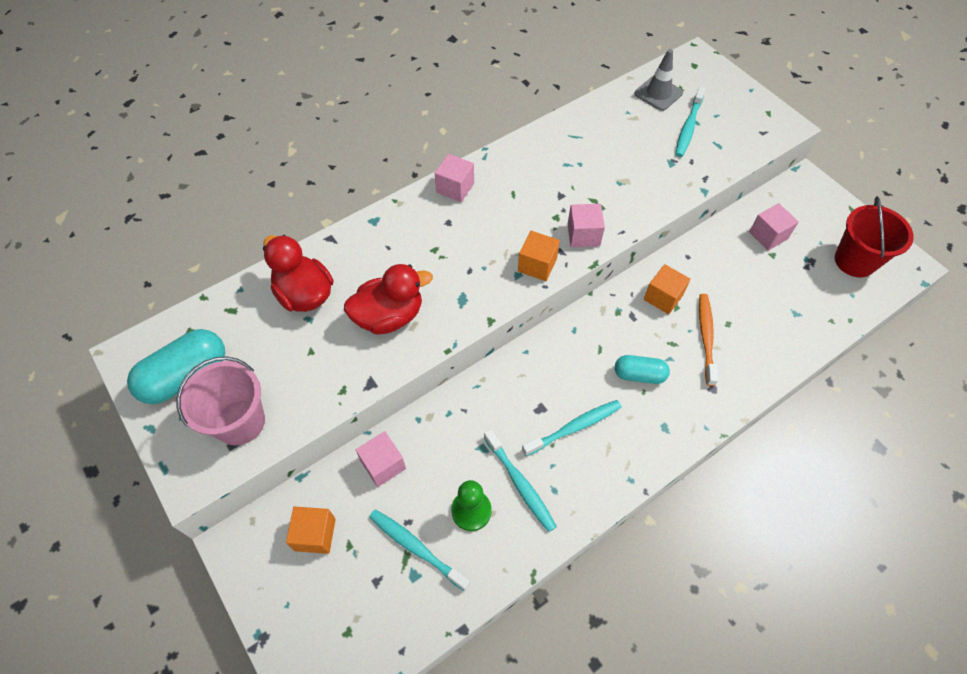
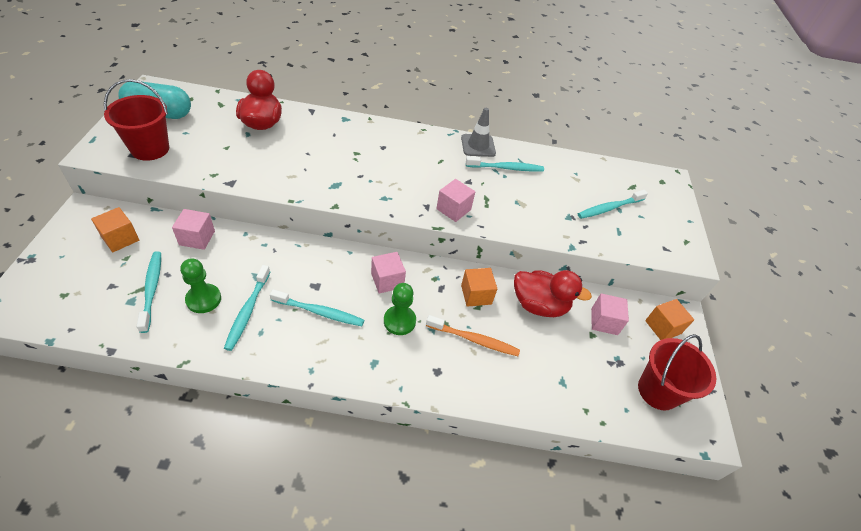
camera: 35 degrees right, 10 degrees down
pink bucket [176,356,265,445] -> red bucket [104,79,169,161]
red duck [344,264,433,335] -> red duck moved to [514,270,592,317]
pink cube [435,154,474,202] -> pink cube moved to [371,252,406,294]
orange cube [518,231,560,281] -> orange cube moved to [645,299,694,340]
turquoise capsule [615,355,670,384] -> green pawn [384,283,416,335]
grey traffic cone [634,49,683,111] -> grey traffic cone moved to [461,108,496,157]
orange toothbrush [699,294,718,386] -> orange toothbrush turned 60 degrees clockwise [426,315,520,356]
none -> turquoise toothbrush [466,156,544,172]

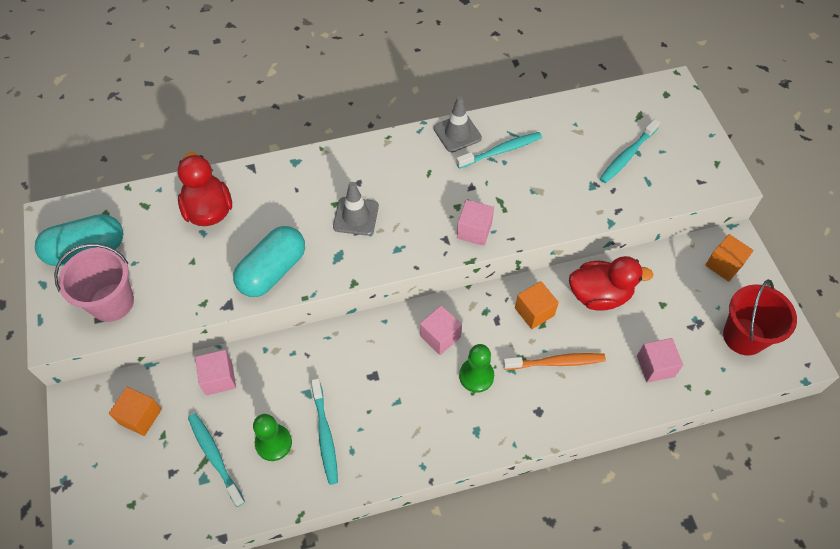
camera: 15 degrees left, 10 degrees up
red bucket [104,79,169,161] -> pink bucket [54,244,134,322]
turquoise toothbrush [270,289,364,326] -> none
pink cube [591,293,629,335] -> pink cube moved to [637,338,683,383]
none -> turquoise capsule [233,226,305,297]
none -> grey traffic cone [333,182,379,236]

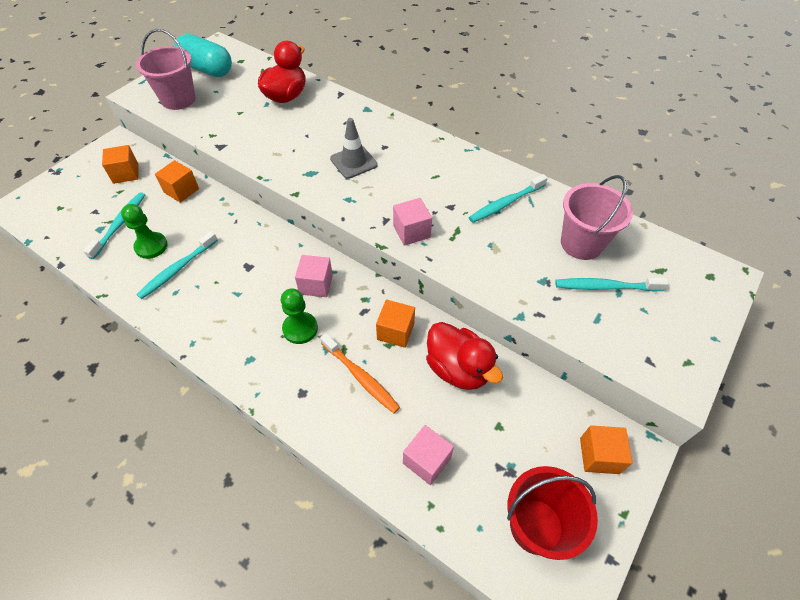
camera: 50 degrees right, 5 degrees down
pink cube [195,350,236,396] -> orange cube [155,160,199,203]
turquoise capsule [233,226,305,297] -> none
grey traffic cone [434,96,482,152] -> none
turquoise toothbrush [456,132,542,169] -> turquoise toothbrush turned 120 degrees clockwise [469,174,548,223]
none -> pink bucket [561,175,633,260]

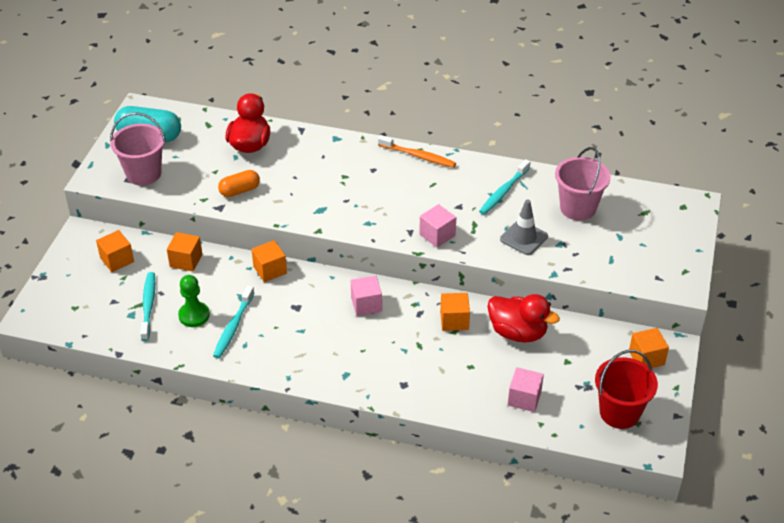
camera: 20 degrees left, 10 degrees down
green pawn [281,288,318,344] -> none
orange toothbrush [320,333,400,414] -> orange toothbrush moved to [378,135,456,168]
grey traffic cone [330,118,378,179] -> grey traffic cone moved to [500,200,548,255]
turquoise toothbrush [555,277,669,291] -> none
none -> orange capsule [218,170,260,197]
none -> orange cube [251,240,287,282]

